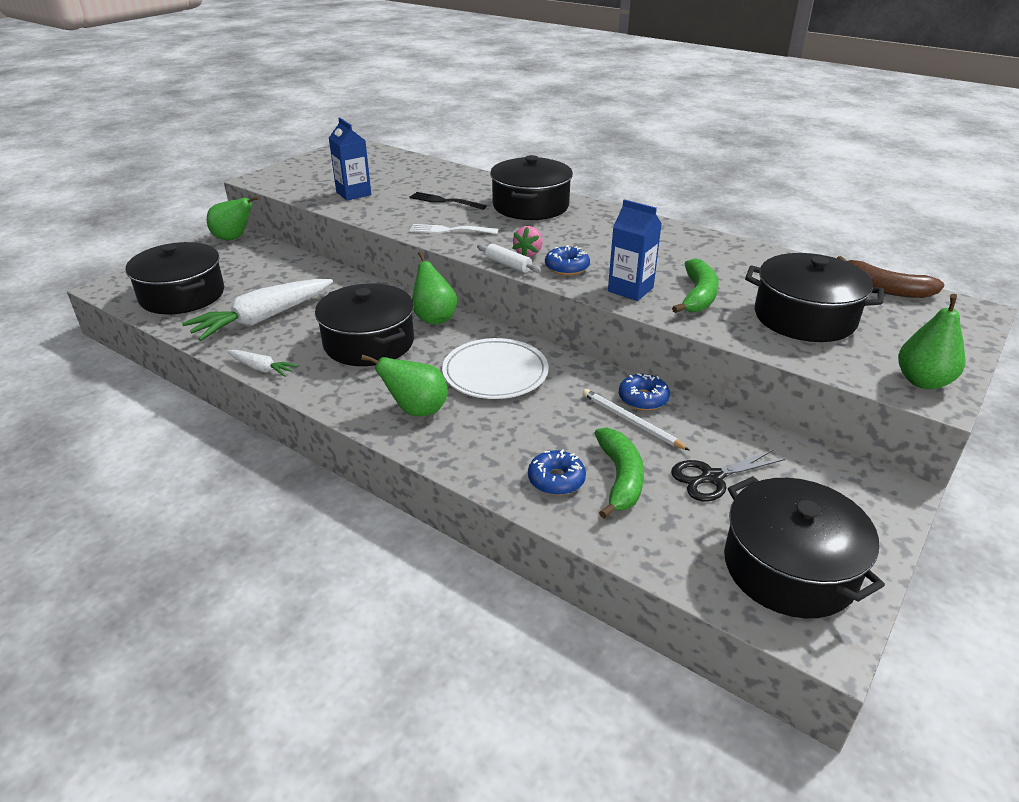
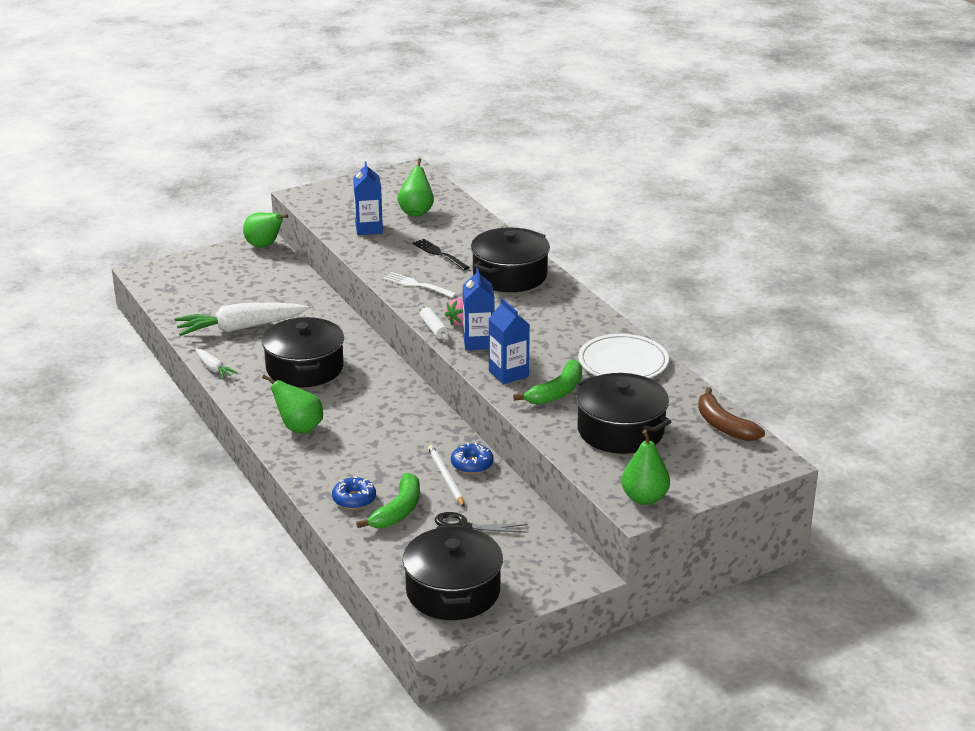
camera: 25 degrees right, 5 degrees down
black pot [126,242,224,314] -> none
green pear [412,251,457,325] -> green pear moved to [397,158,434,217]
white plate [442,338,549,399] -> white plate moved to [578,334,669,378]
blue donut [545,245,590,275] -> blue carton [463,268,495,350]

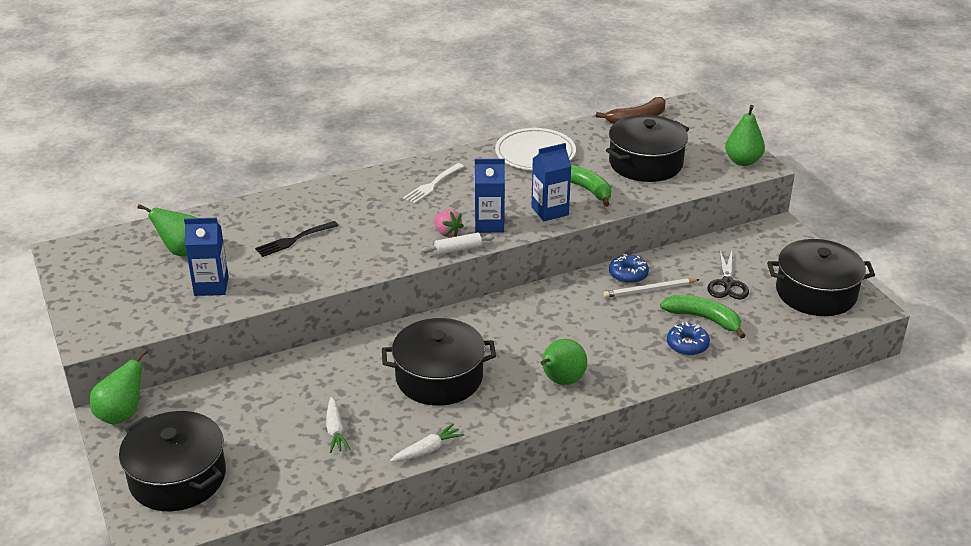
camera: 85 degrees left, 5 degrees up
white carrot [174,303,309,336] -> white carrot [326,397,350,453], size x0.48
white fork [383,272,457,298] -> white fork moved to [403,163,464,204]
black pot [471,227,550,292] -> black pot moved to [119,411,226,511]

